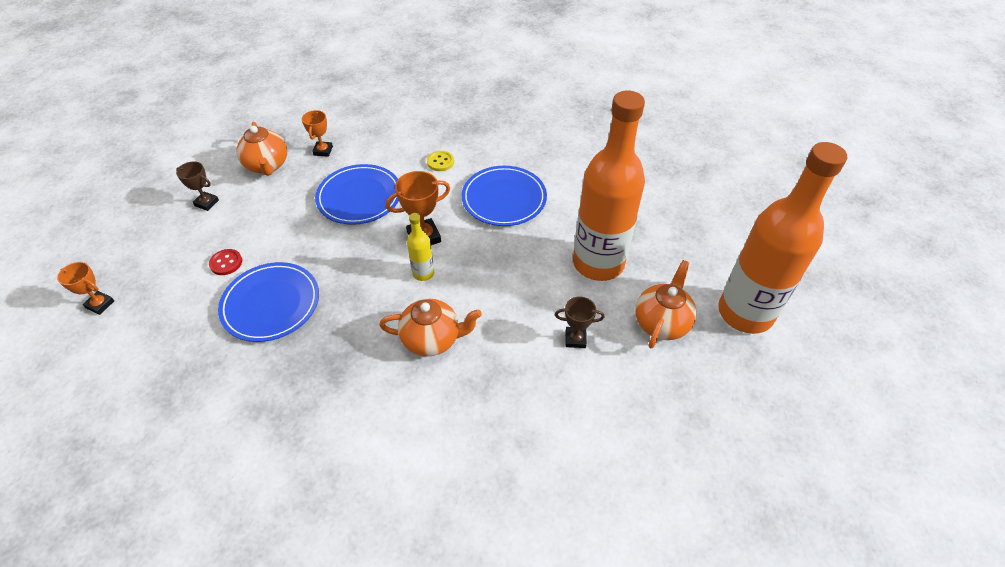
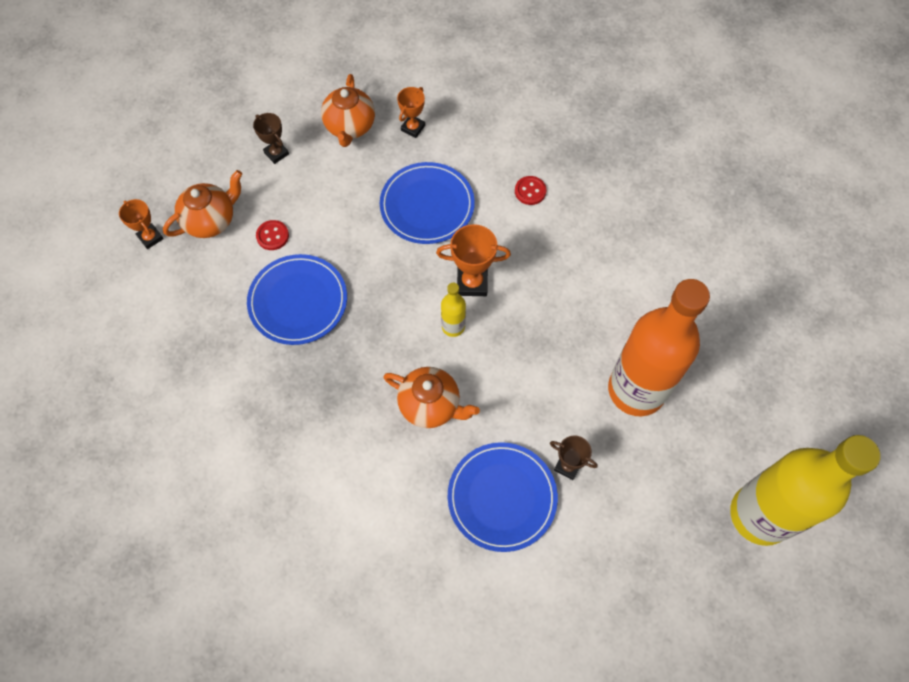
camera: 25 degrees right, 15 degrees up
yellow button [427,151,454,171] -> red button [515,176,547,205]
blue plate [462,166,547,226] -> blue plate moved to [448,442,558,552]
orange teapot [635,260,697,348] -> orange teapot moved to [163,170,242,238]
orange bottle [718,142,847,334] -> yellow bottle [730,435,880,546]

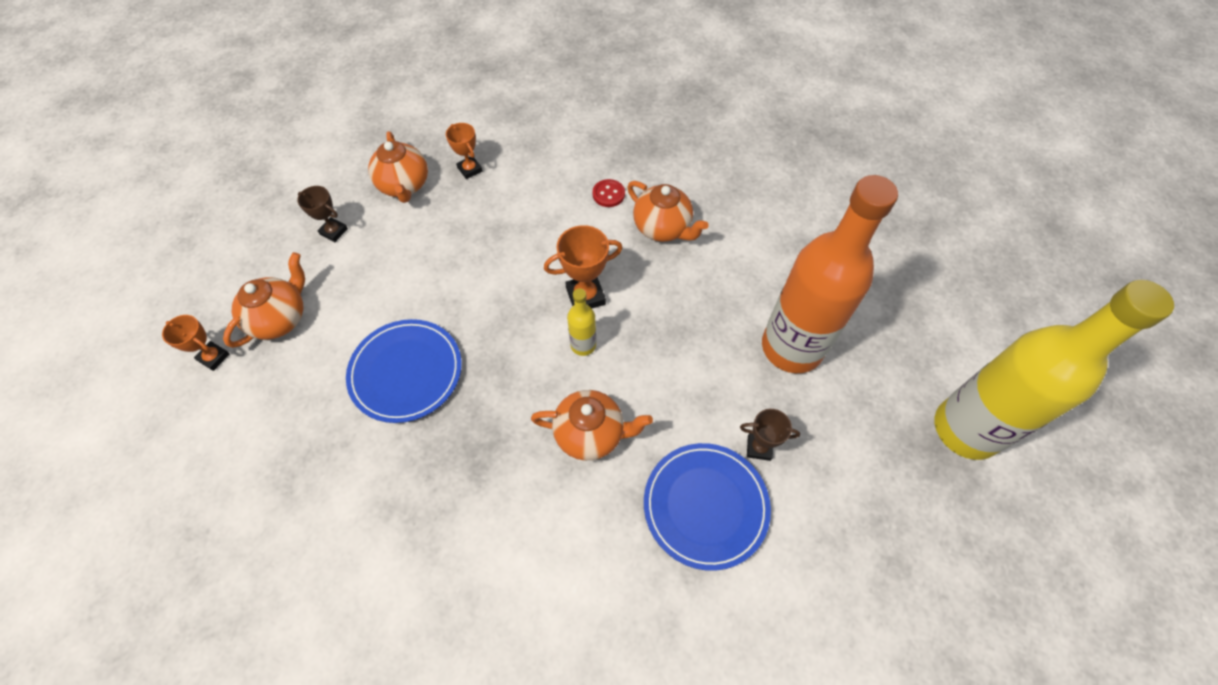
camera: 20 degrees left, 5 degrees down
red button [256,220,289,250] -> none
blue plate [380,162,475,244] -> none
orange trophy [397,87,425,138] -> orange trophy turned 45 degrees counterclockwise [446,123,482,179]
none -> orange teapot [627,181,709,242]

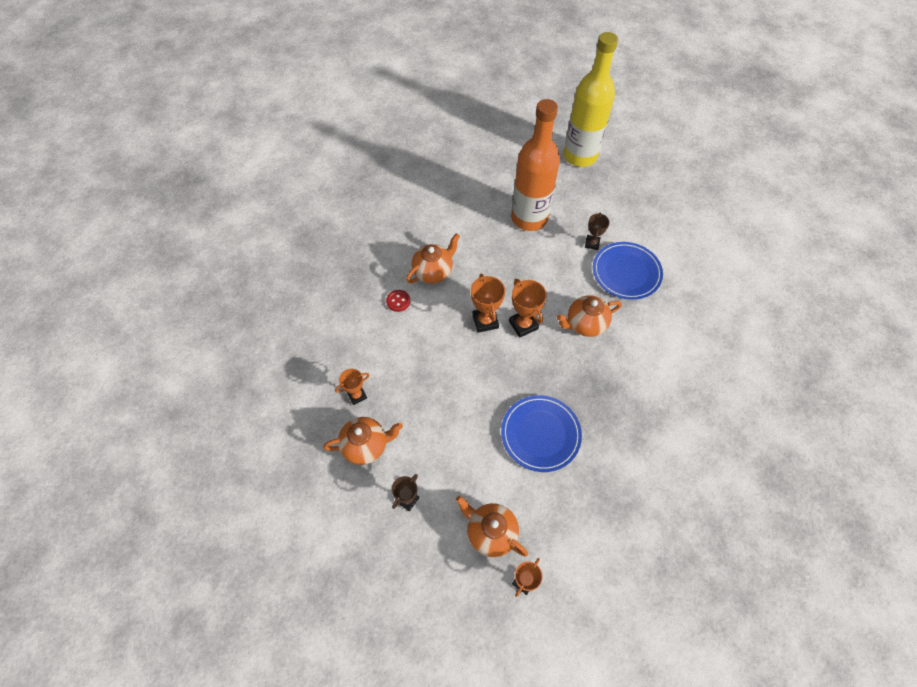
camera: 85 degrees left, 0 degrees up
orange teapot [531,390,653,461] -> orange teapot turned 120 degrees counterclockwise [557,295,622,337]
yellow bottle [567,288,596,356] -> orange trophy [509,279,547,338]

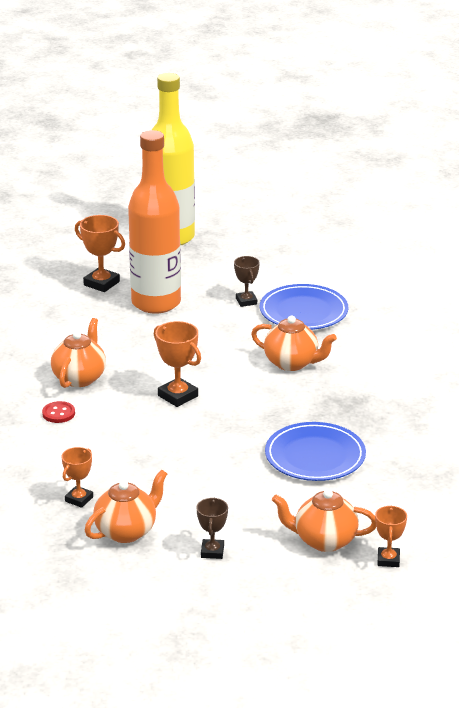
camera: 30 degrees left, 30 degrees down
orange trophy [509,279,547,338] -> orange trophy moved to [75,215,125,292]
orange teapot [557,295,622,337] -> orange teapot turned 105 degrees counterclockwise [251,316,337,371]

